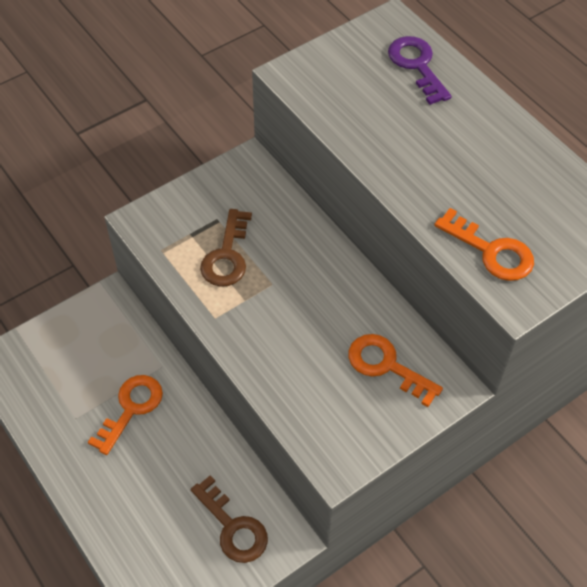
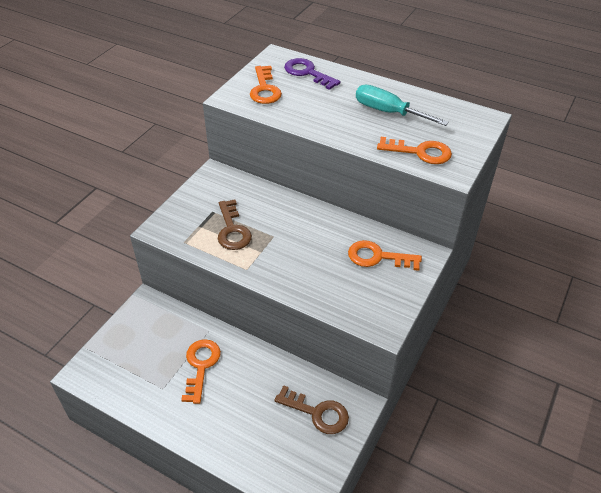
camera: 25 degrees left, 10 degrees down
none -> orange key [250,66,282,104]
none -> turquoise screwdriver [356,85,449,126]

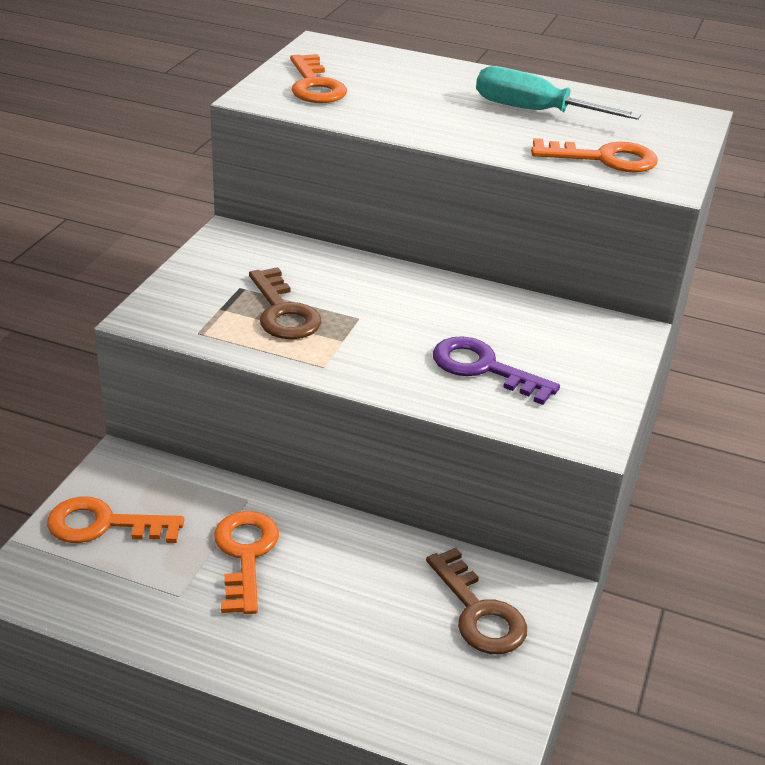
camera: 10 degrees left, 10 degrees down
brown key [274,385,349,434] -> brown key turned 45 degrees clockwise [426,548,527,654]
purple key [284,58,341,90] -> purple key moved to [433,336,560,405]
orange key [348,240,422,271] -> orange key moved to [47,496,184,543]

